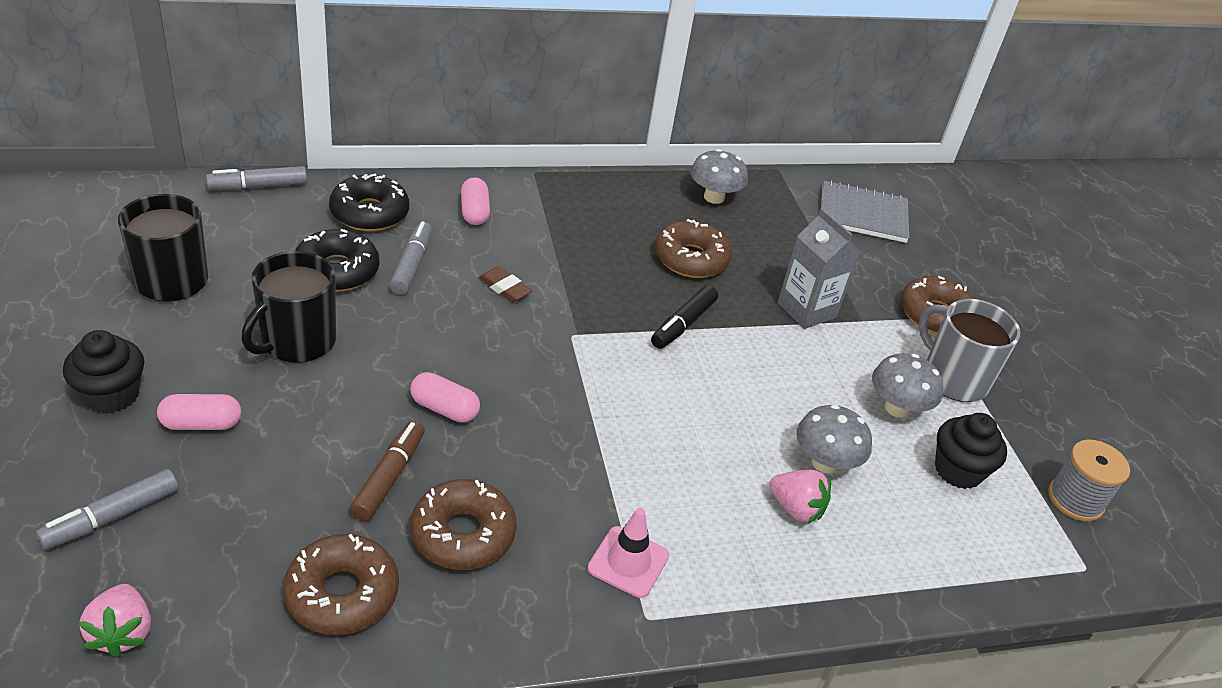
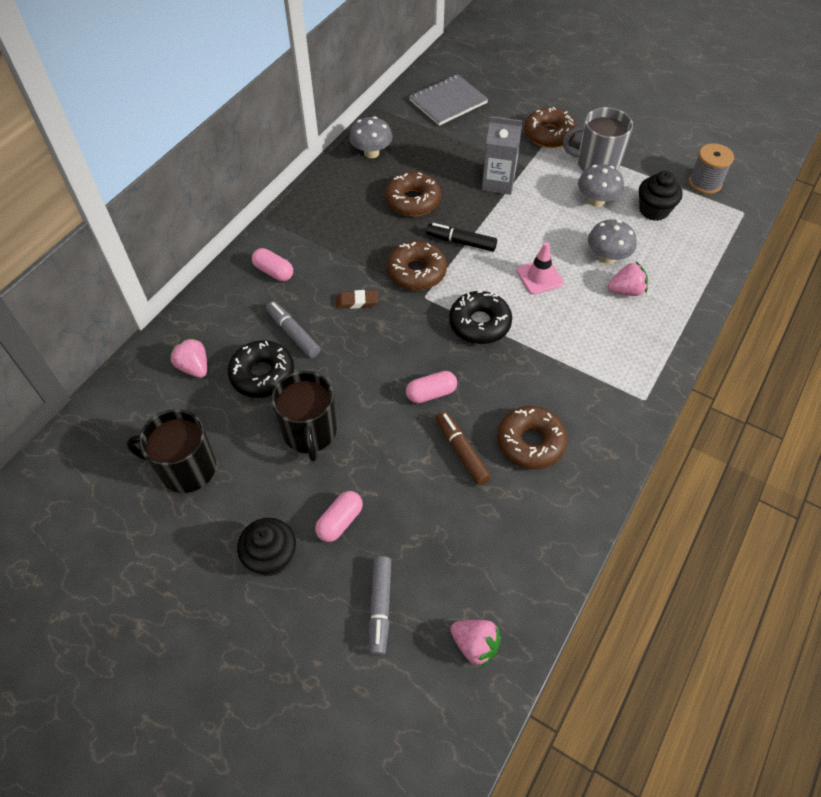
camera: 40 degrees left, 15 degrees up
grey marker [206,166,307,190] -> none
brown donut [283,534,399,635] -> brown donut moved to [387,241,447,290]
black donut [329,173,409,231] -> black donut moved to [449,291,512,344]
pink traffic cone [588,508,669,598] -> pink traffic cone moved to [516,242,564,295]
black marker [651,285,718,349] -> black marker turned 120 degrees clockwise [426,223,497,252]
none -> pink strawberry [169,337,207,378]

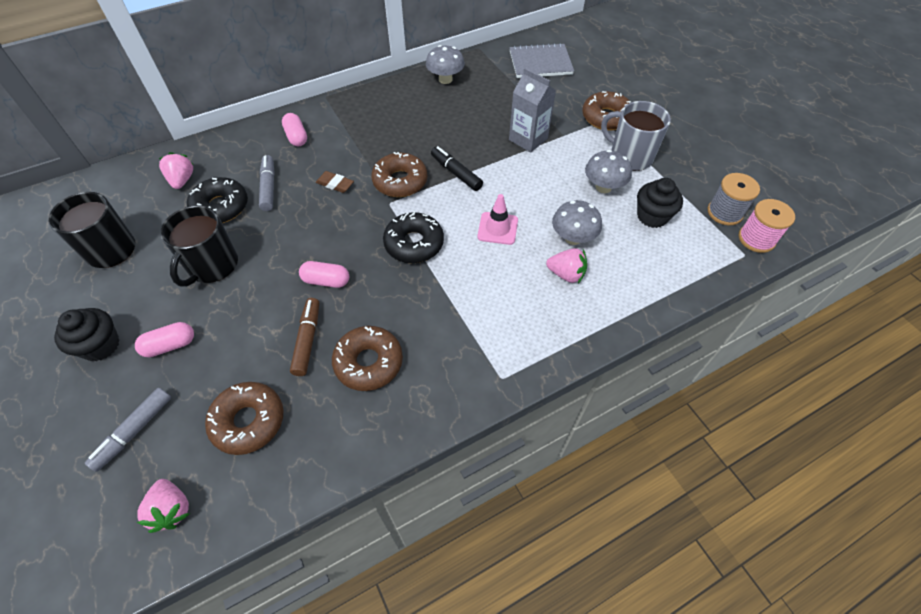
camera: 30 degrees right, 0 degrees up
brown donut [385,172,441,216] -> brown donut moved to [205,382,284,455]
none -> pink spool [739,199,795,253]

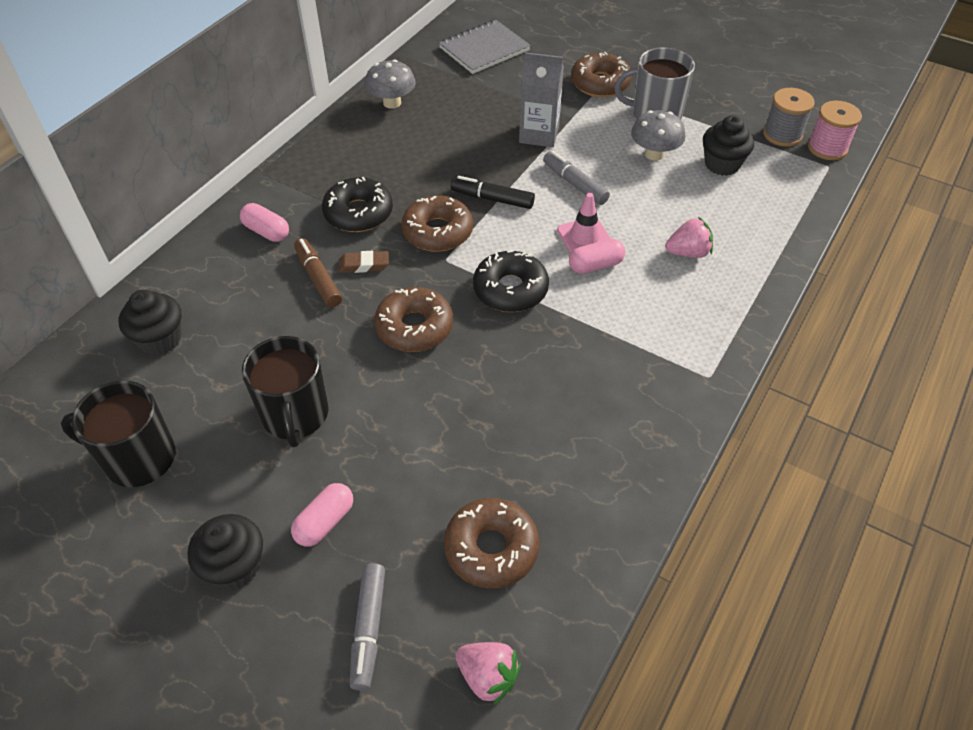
camera: 30 degrees left, 5 degrees down
pink strawberry [159,152,193,189] -> black cupcake [119,290,181,355]
black donut [187,177,248,223] -> black donut moved to [322,177,393,232]
grey marker [259,155,275,211] -> grey marker moved to [543,151,610,205]
brown marker [290,298,319,376] -> brown marker moved to [294,238,342,308]
pink capsule [299,261,349,288] -> pink capsule moved to [569,239,625,274]
brown donut [332,326,403,391] -> brown donut moved to [374,287,453,352]
grey mushroom [552,200,602,245] -> none

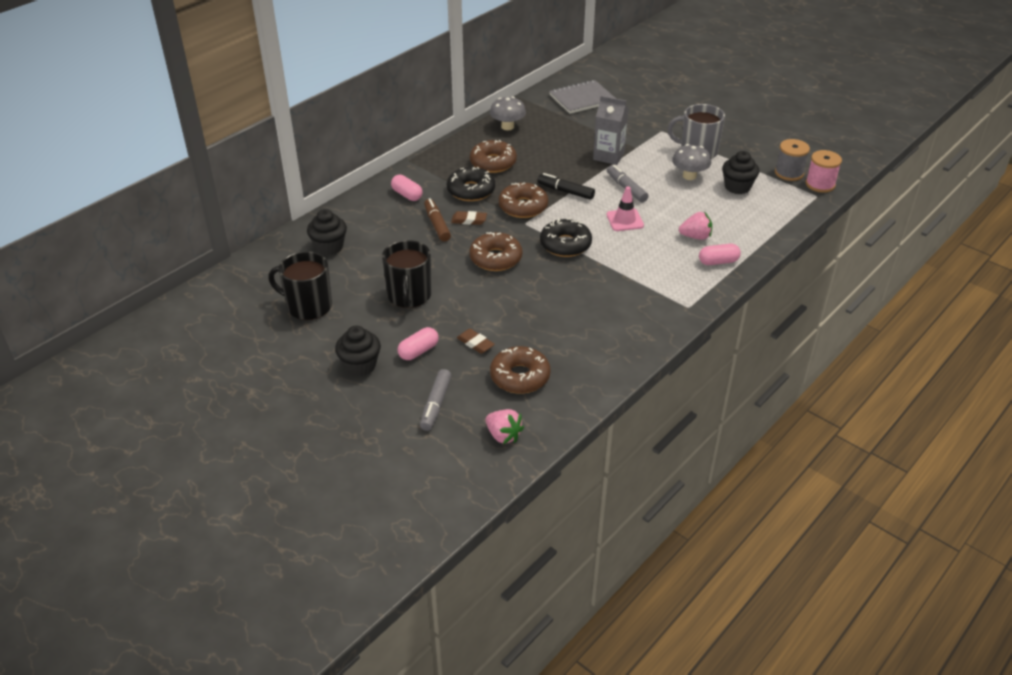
camera: 10 degrees right, 10 degrees down
pink capsule [569,239,625,274] -> pink capsule moved to [699,244,741,265]
brown donut [571,52,632,97] -> brown donut moved to [470,140,517,173]
none -> brown eraser [457,329,495,354]

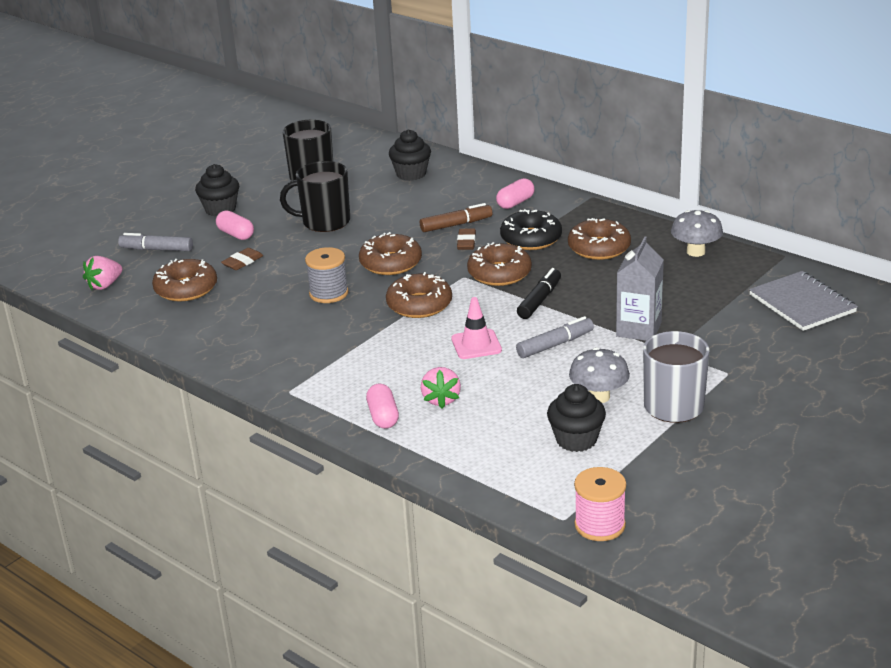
camera: 90 degrees right, 10 degrees down
black donut [540,218,592,257] -> brown donut [386,272,452,318]
grey spool [775,139,810,181] -> grey spool moved to [305,247,349,303]

